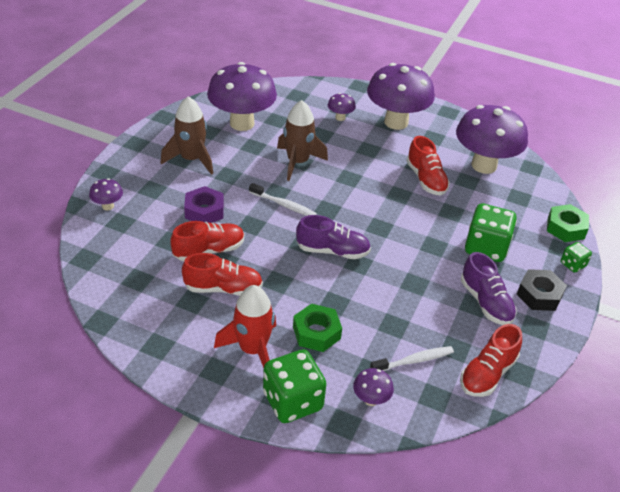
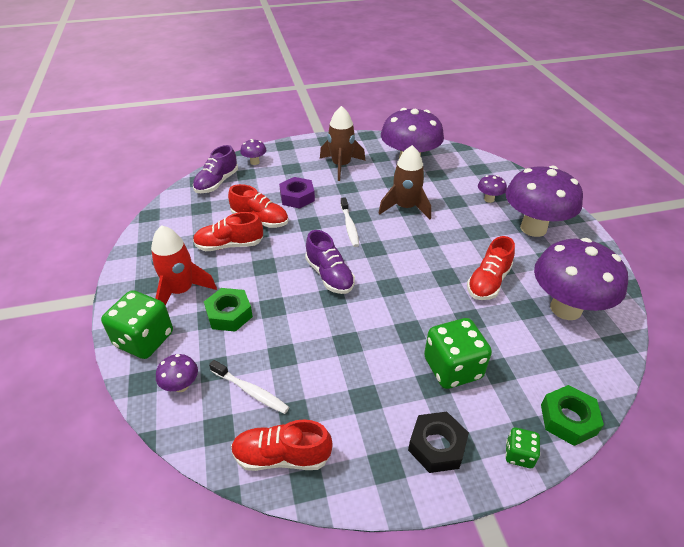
camera: 55 degrees right, 0 degrees up
red shoe [182,253,263,296] -> red shoe turned 120 degrees clockwise [193,212,263,251]
purple shoe [461,252,517,325] -> purple shoe moved to [193,145,238,193]

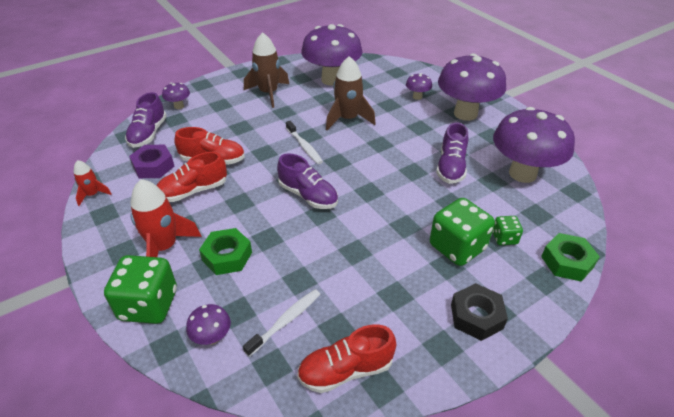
camera: 20 degrees left, 0 degrees up
white toothbrush [209,360,289,414] -> white toothbrush turned 60 degrees counterclockwise [243,289,320,357]
purple nut [279,177,315,209] -> purple nut moved to [129,145,174,178]
red shoe [467,236,515,300] -> purple shoe [436,122,468,184]
green dice [505,427,540,468] -> green dice moved to [492,216,523,245]
none -> red rocket [74,160,112,206]

